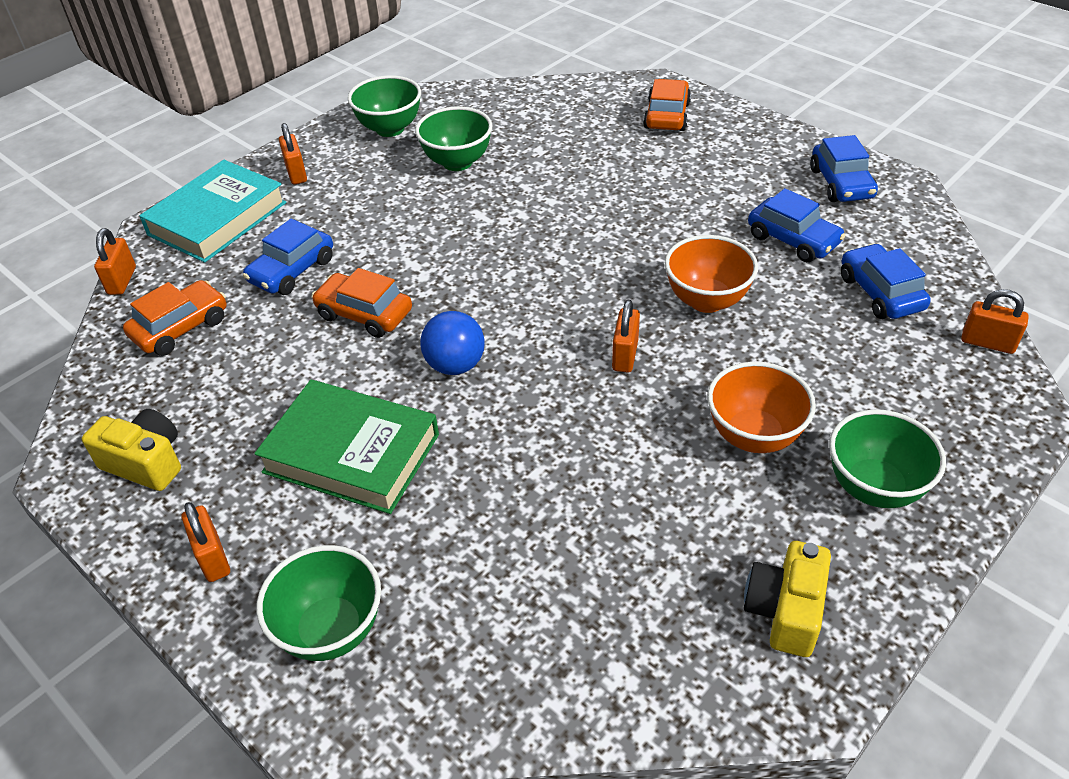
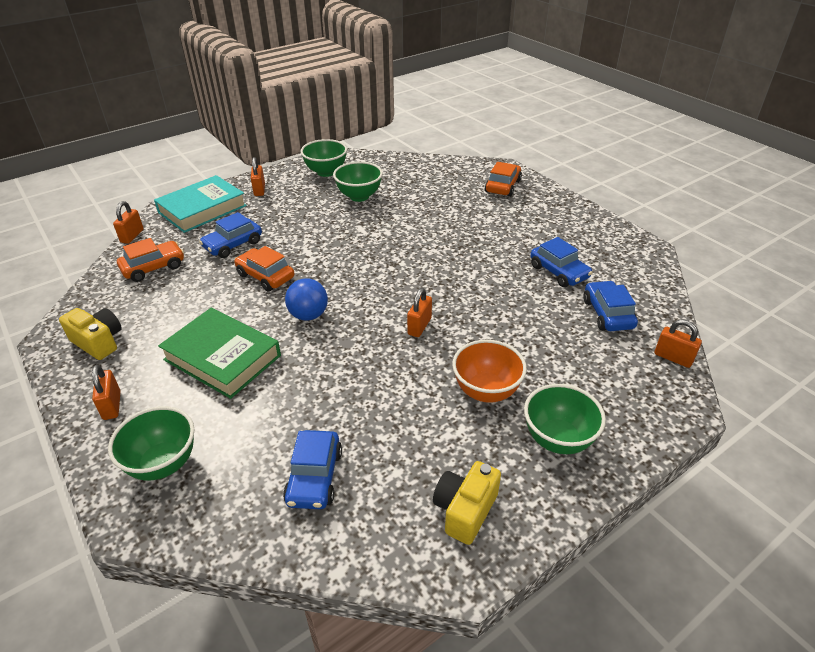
camera: 10 degrees right, 5 degrees down
orange bowl [665,235,758,313] -> none
blue car [810,135,878,202] -> blue car moved to [283,430,342,509]

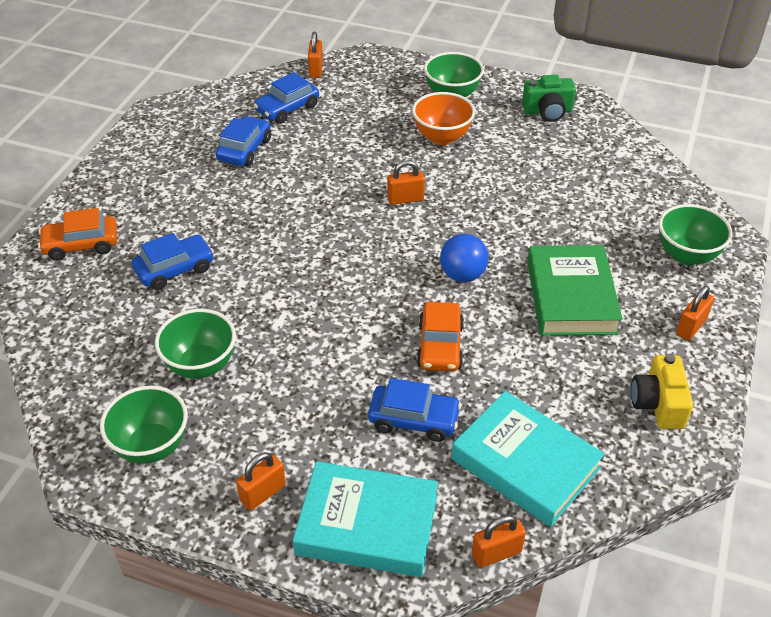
camera: 125 degrees left, 5 degrees up
orange car [117,238,184,282] -> turquoise book [451,391,605,527]
blue car [283,430,342,509] -> blue car moved to [132,233,214,290]
yellow camera [433,461,501,545] -> green camera [522,75,576,122]

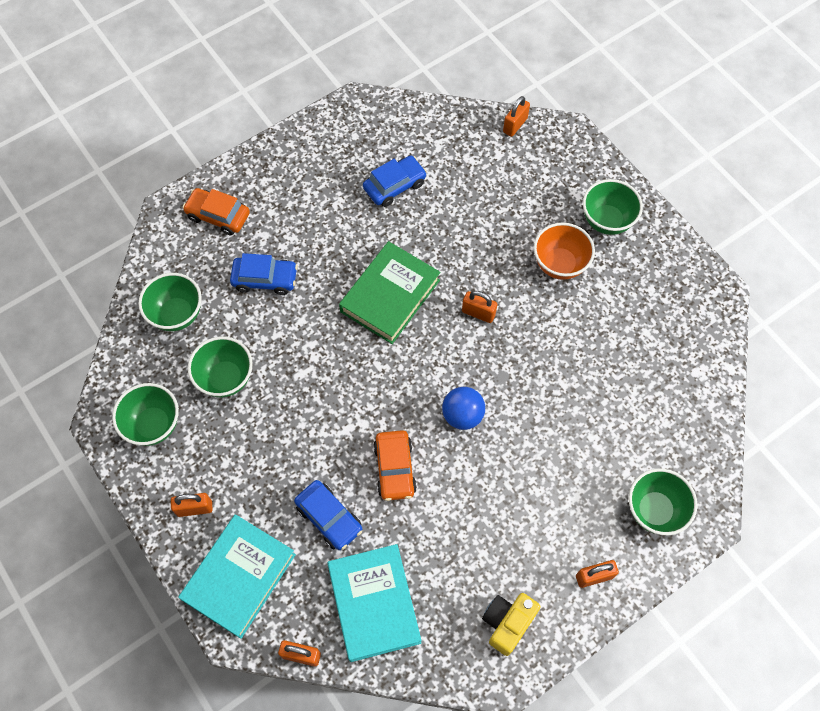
camera: 35 degrees right, 20 degrees up
blue car [254,72,319,124] -> none
turquoise book [293,461,438,577] -> turquoise book turned 75 degrees clockwise [178,514,296,639]
orange car [416,302,464,371] -> orange car turned 45 degrees counterclockwise [373,430,417,501]
green camera [522,75,576,122] -> none
green book [527,245,623,336] -> green book moved to [339,241,440,344]
none -> green bowl [138,273,202,331]

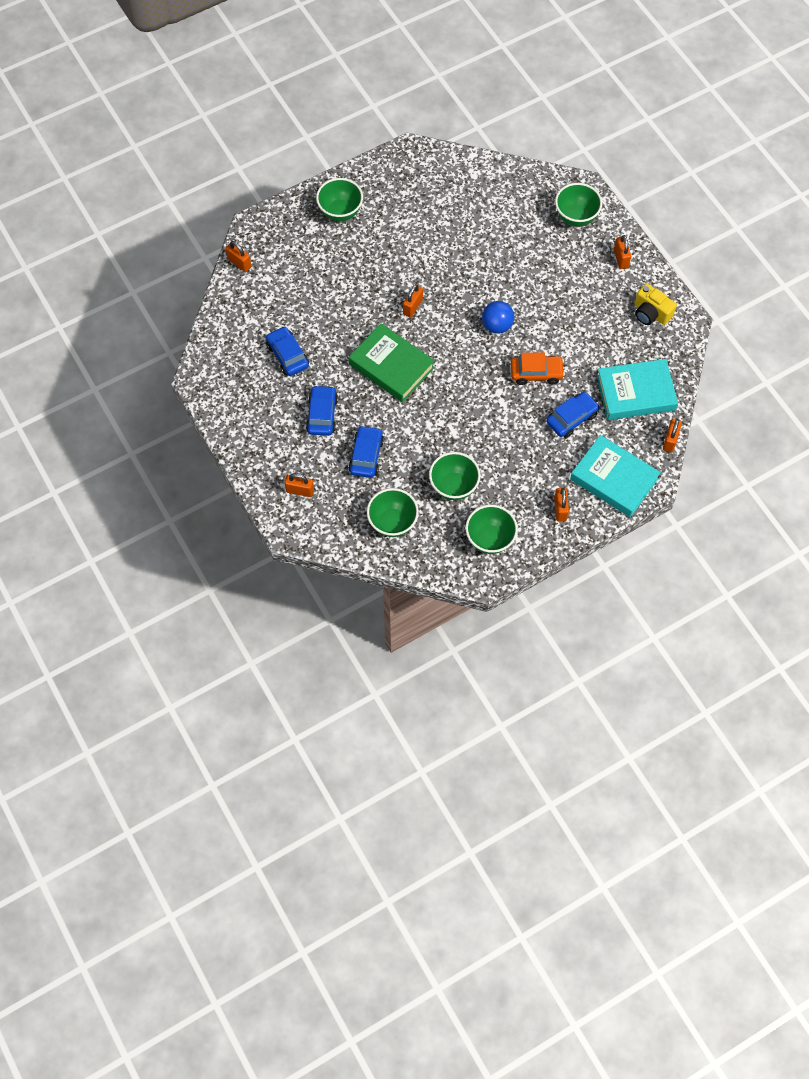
camera: 85 degrees left, 0 degrees up
orange car [183,188,250,235] -> orange padlock [285,473,314,497]
orange bowl [534,223,595,280] -> none
none -> blue car [306,385,338,436]

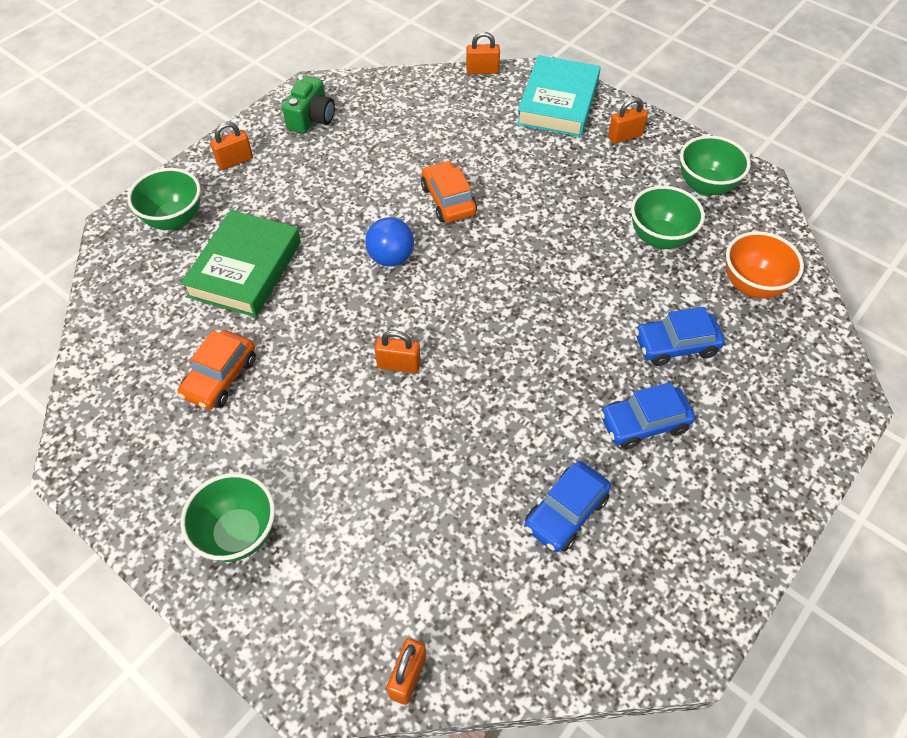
camera: 110 degrees left, 10 degrees down
orange padlock [285,473,314,497] -> none
green book [349,323,434,402] -> green book moved to [181,210,301,317]
green bowl [367,488,419,537] -> orange bowl [726,231,804,298]
blue car [546,392,600,438] -> none
turquoise book [597,359,678,420] -> none
yellow camera [634,283,677,325] -> green camera [282,76,335,134]
none -> orange car [178,330,256,410]

